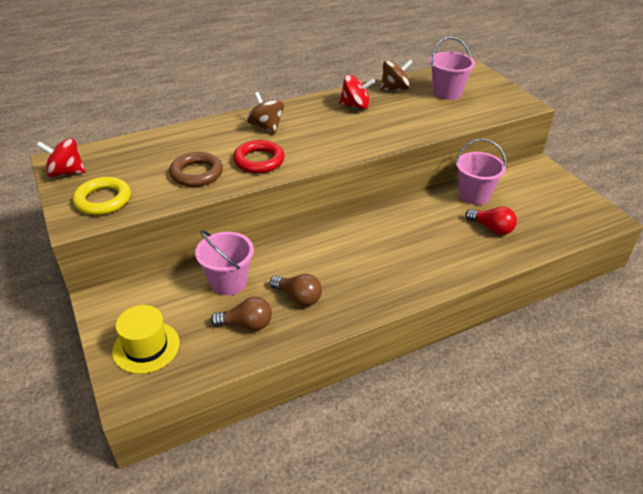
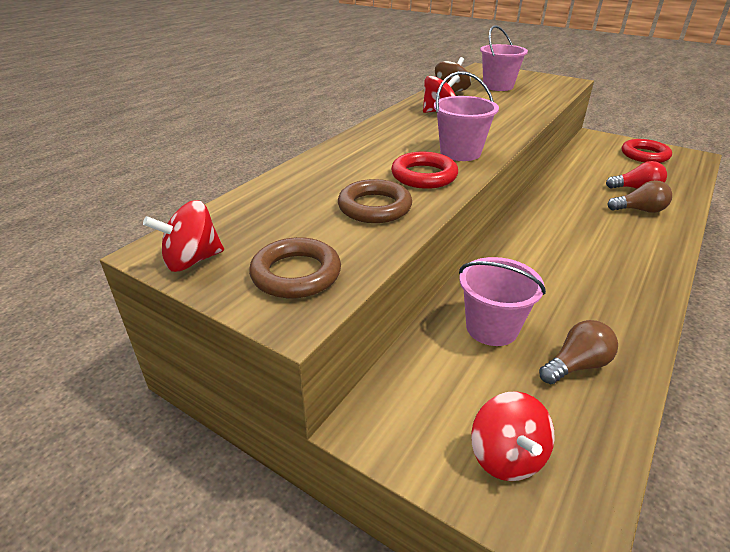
camera: 30 degrees left, 5 degrees down
yellow ring [73,177,131,215] -> brown ring [249,237,341,299]
yellow hat [112,305,180,374] -> red spinning top [471,391,555,481]
brown spinning top [247,92,284,134] -> none
brown light bulb [270,274,322,306] -> brown light bulb moved to [607,180,672,213]
pink bucket [455,139,507,205] -> pink bucket moved to [434,71,499,161]
none -> red ring [622,139,672,163]

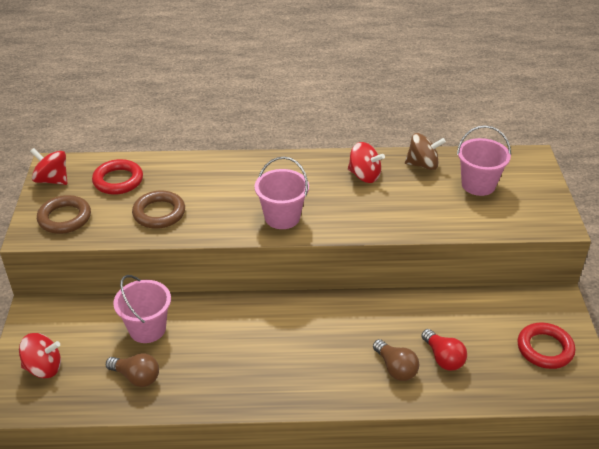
camera: 55 degrees right, 5 degrees up
red ring [391,152,458,189] -> red ring moved to [92,159,143,195]
red spinning top [471,391,555,481] -> red spinning top turned 135 degrees counterclockwise [19,333,61,378]

